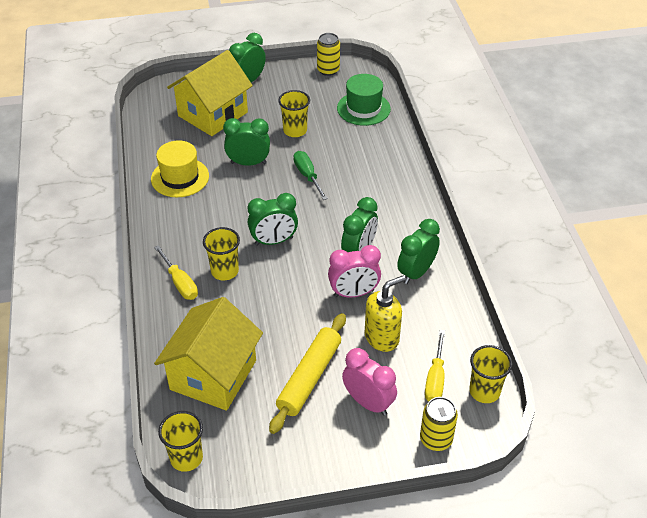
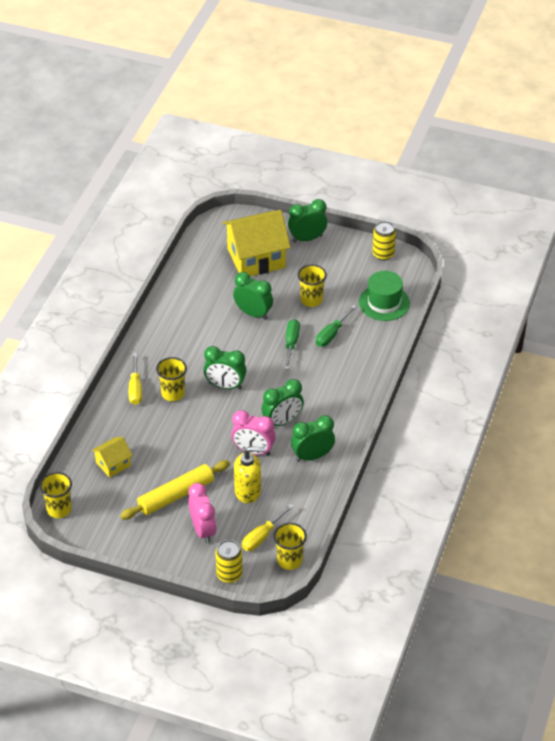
camera: 30 degrees right, 0 degrees up
yellow hat [151,140,209,197] -> none
yellow house [154,297,263,411] -> yellow house [92,437,133,478], size x0.49
none -> green screwdriver [316,305,357,347]

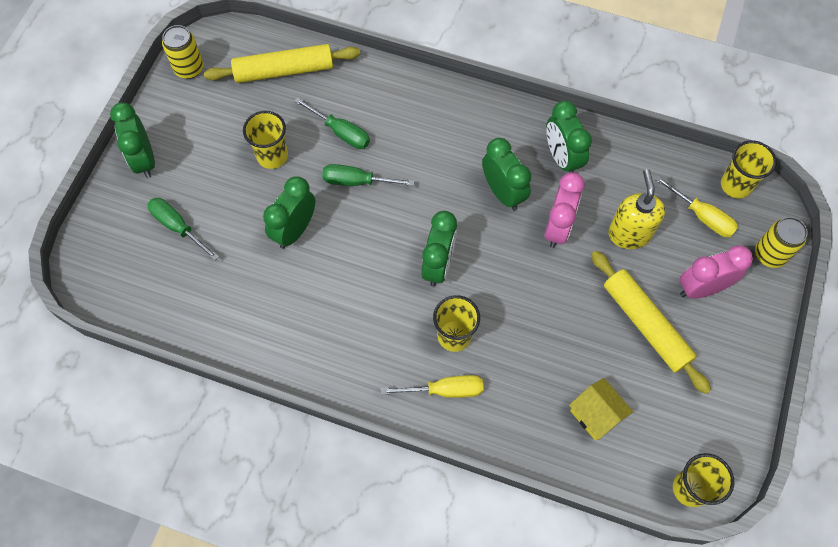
camera: 90 degrees left, 20 degrees up
yellow house [222,210,291,276] -> green screwdriver [148,198,219,261]
green hat [359,271,410,321] -> yellow rolling pin [204,44,360,83]

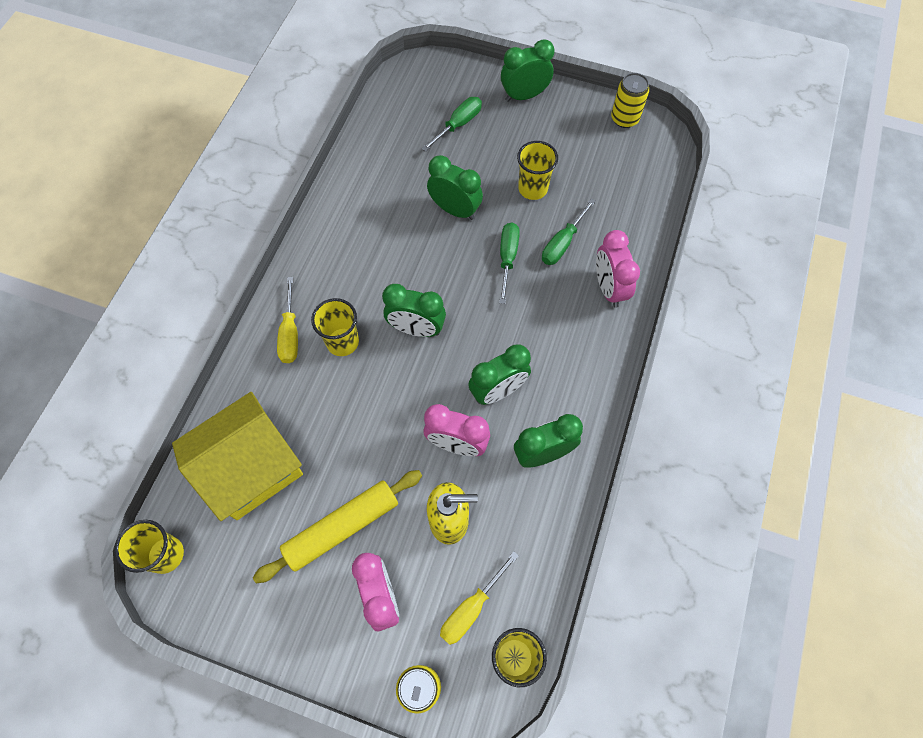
camera: 90 degrees right, 0 degrees up
yellow rolling pin [204,44,360,83] -> none
yellow house [569,378,633,440] -> yellow house [172,392,303,521], size x2.03
none -> pink clock [596,230,640,308]

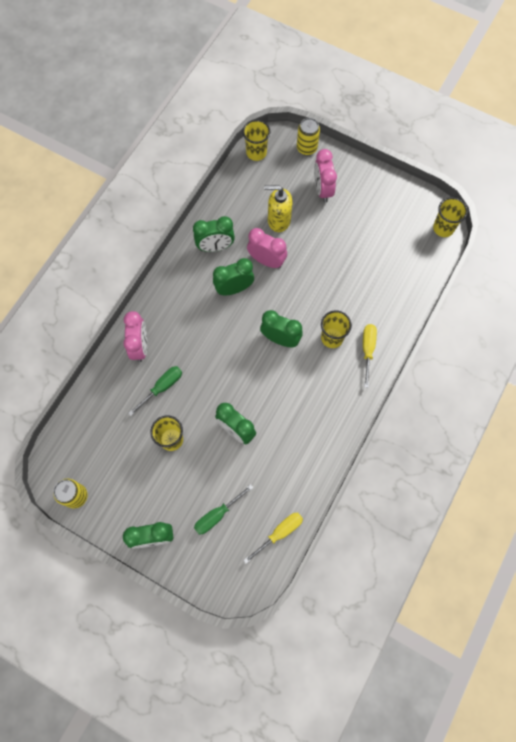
camera: 170 degrees left, 5 degrees up
yellow house [172,392,303,521] -> none
yellow rolling pin [253,470,422,584] -> none
yellow screwdriver [440,551,519,645] -> yellow screwdriver moved to [243,513,303,564]
green screwdriver [499,223,520,304] -> none

